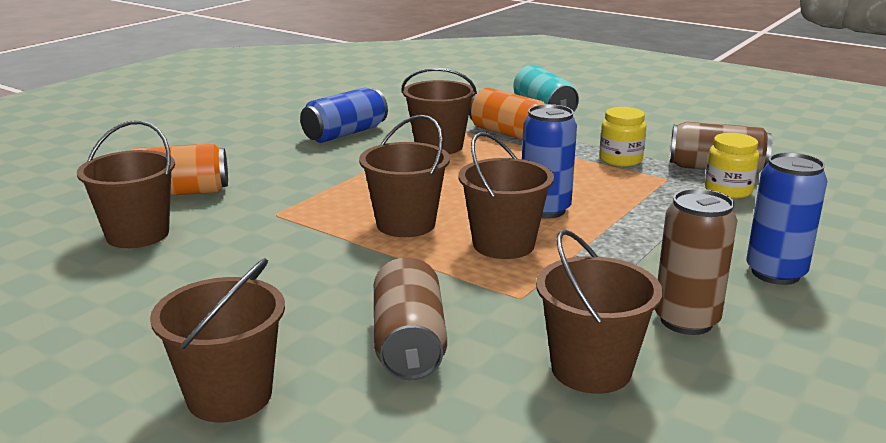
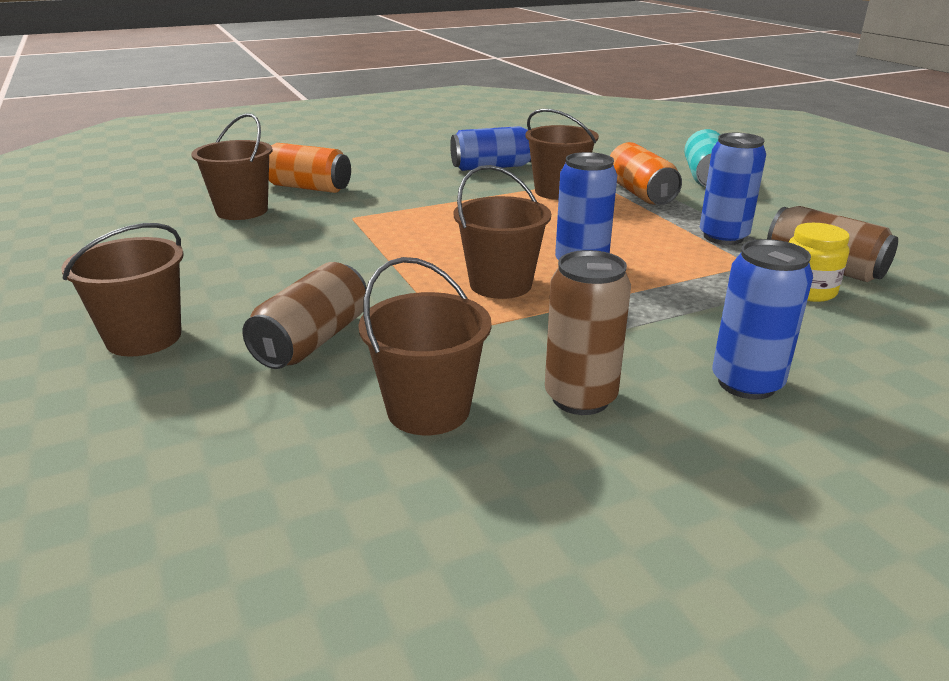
camera: 30 degrees right, 5 degrees up
brown bucket [359,115,450,237] -> none
yellow jar [599,107,646,167] -> blue can [700,133,766,245]

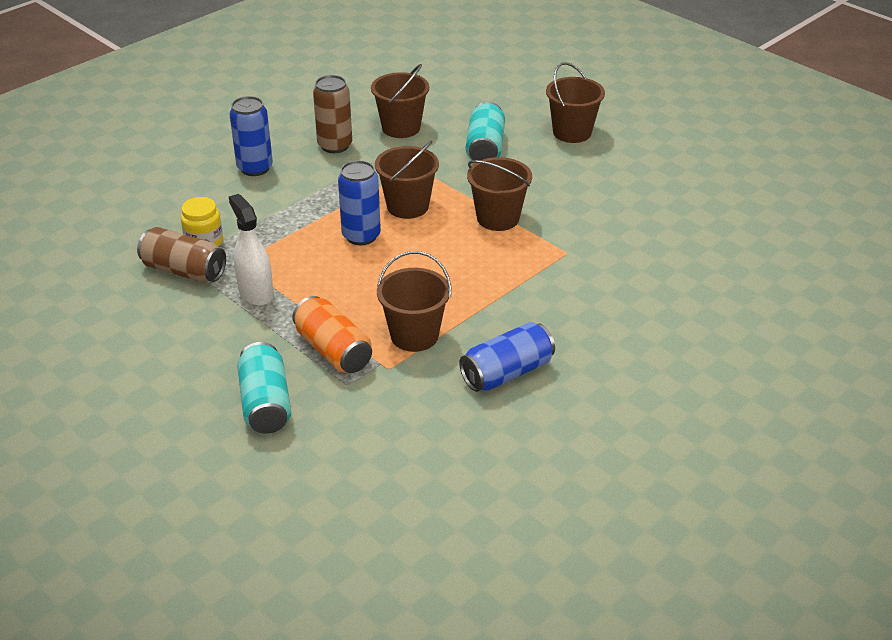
camera: 160 degrees right, 10 degrees up
brown bucket [191,113,272,220] -> brown bucket moved to [467,157,532,231]
brown can [242,262,367,369] -> turquoise can [466,102,505,160]
orange can [269,143,351,193] -> none
blue can [700,133,766,245] -> white spray bottle [229,194,273,306]

